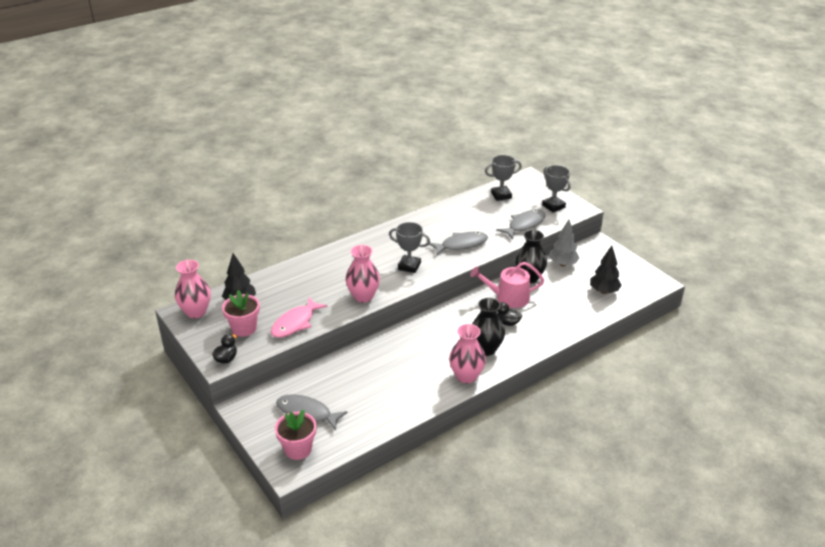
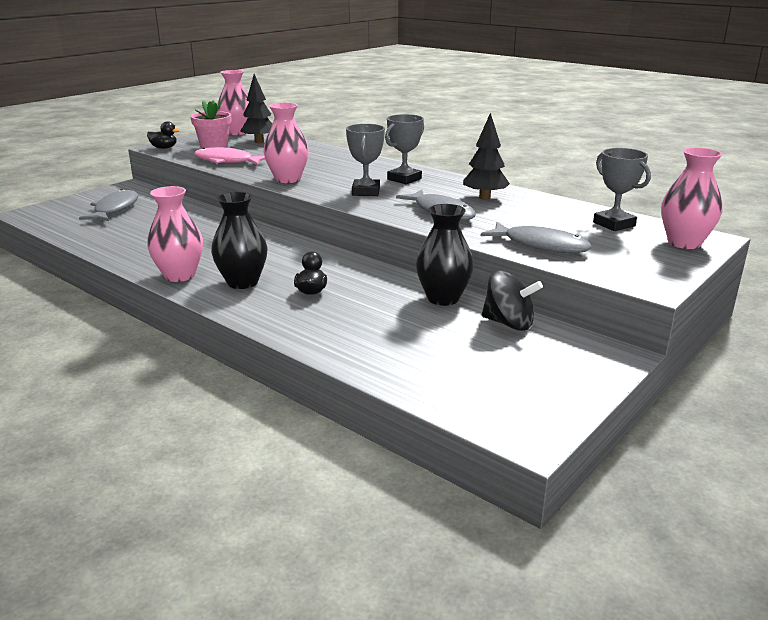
camera: 75 degrees right, 10 degrees down
pink flower pot [275,410,316,460] -> none
pink watering can [470,262,544,308] -> none
grey trophy [542,165,571,212] -> grey trophy moved to [385,114,424,184]
grey tree [549,220,580,267] -> black spinning top [482,270,543,331]
black tree [590,246,622,294] -> black tree moved to [463,113,510,200]
none -> pink vase [661,148,723,249]

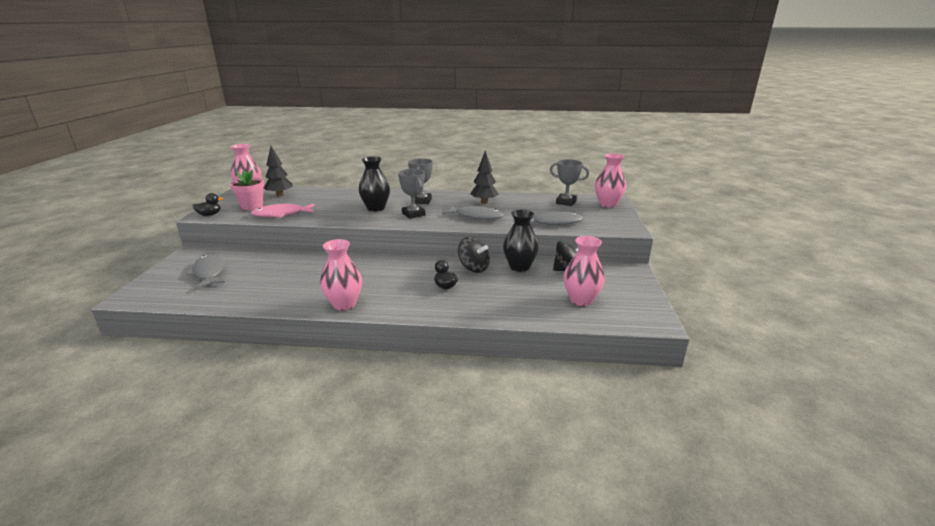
camera: 35 degrees left, 0 degrees up
black vase [211,192,268,289] -> black vase moved to [359,156,390,212]
pink vase [264,103,309,183] -> pink vase moved to [563,236,605,306]
none -> black spinning top [458,237,490,273]

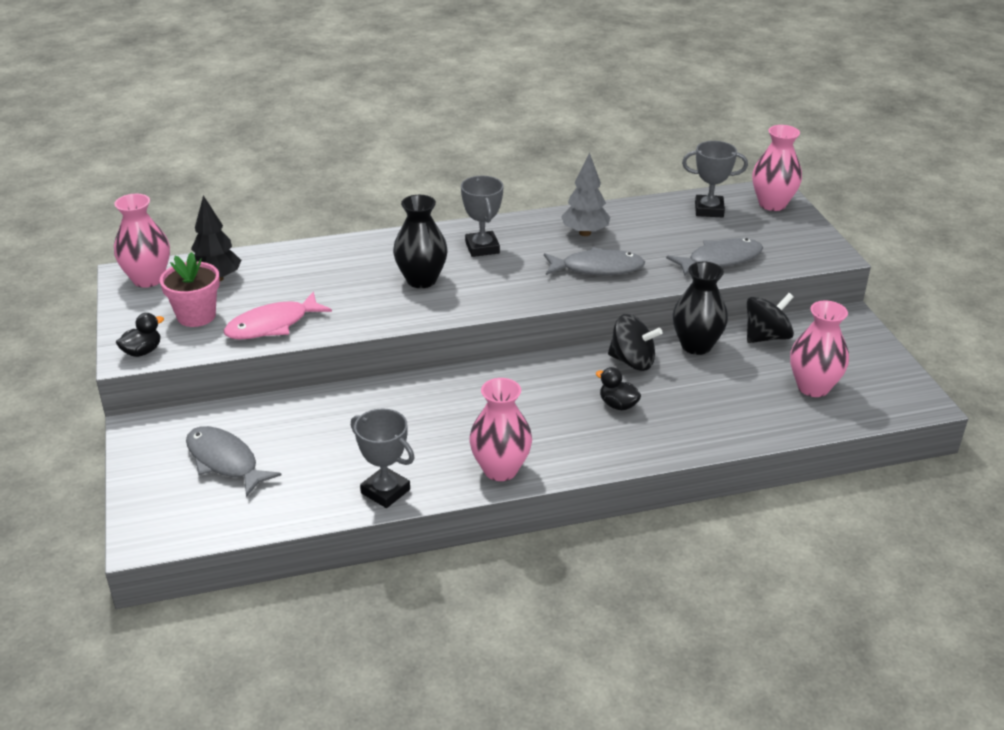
camera: 20 degrees left, 10 degrees up
grey trophy [398,169,425,219] -> grey trophy moved to [351,409,414,508]
black tree [470,151,499,204] -> grey tree [561,153,610,236]

